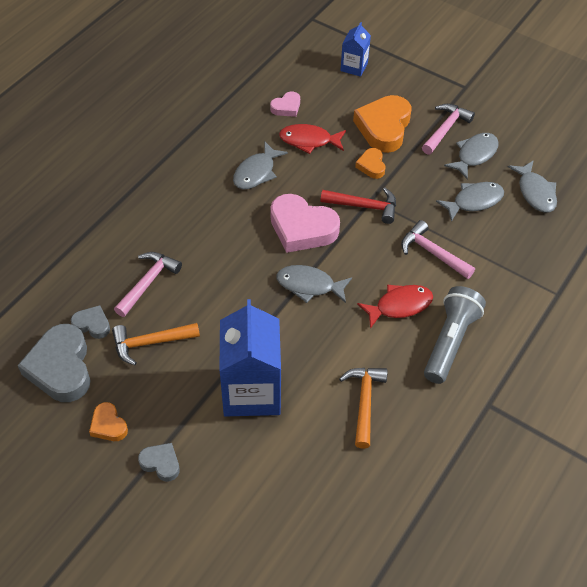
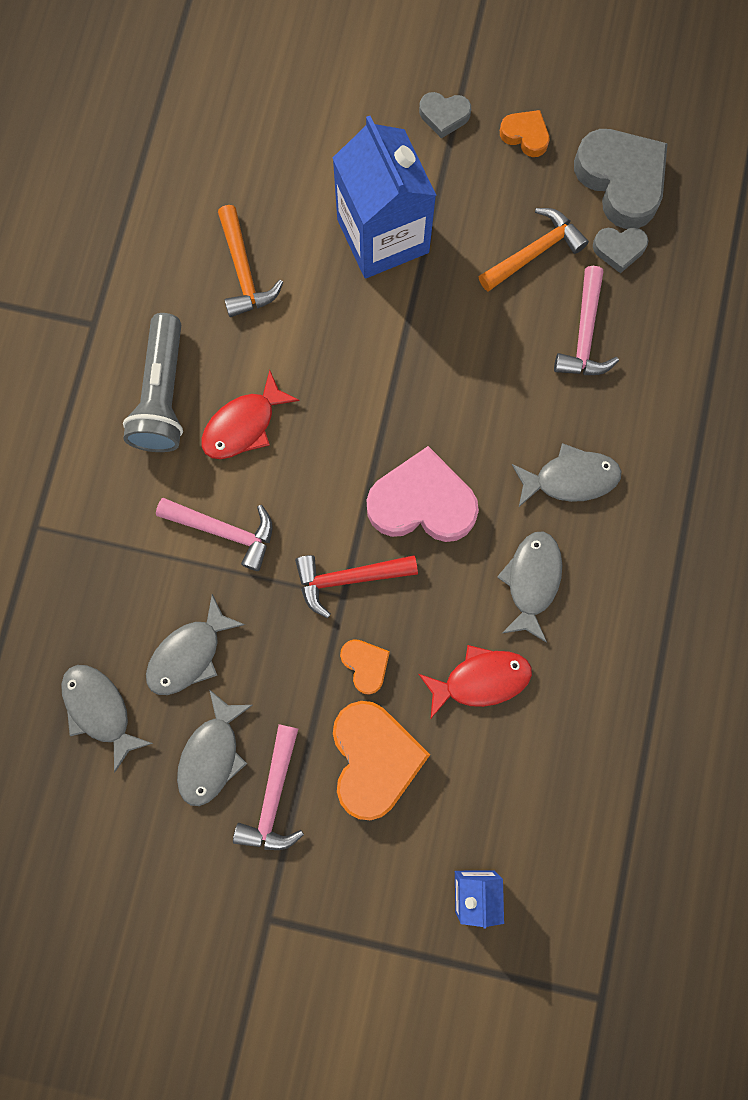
camera: 160 degrees right, 25 degrees up
pink heart [270,92,300,117] -> none
grey fish [277,265,352,303] -> grey fish moved to [511,443,622,507]

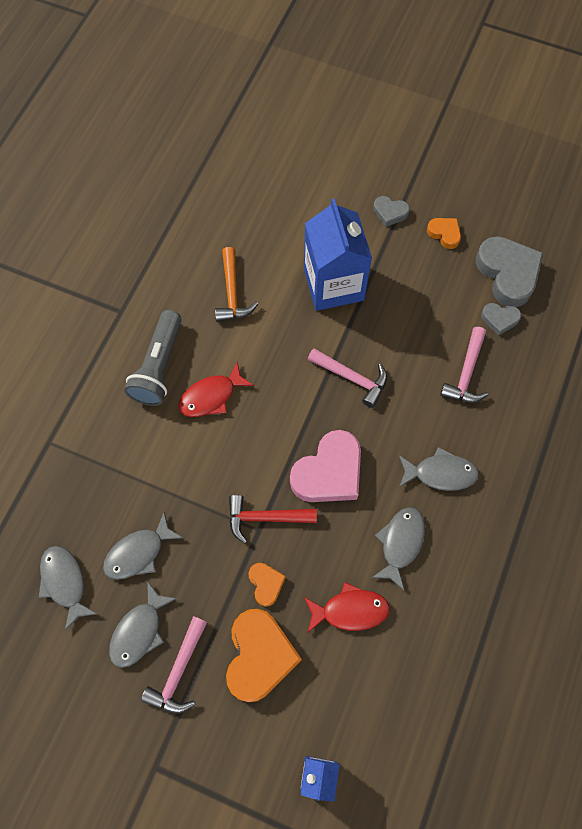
camera: 10 degrees right, 10 degrees down
pink hammer [156,498,273,571] -> pink hammer moved to [308,348,387,408]
pink heart [367,446,479,542] -> pink heart turned 120 degrees clockwise [290,430,361,502]
orange hammer [479,208,589,291] -> none

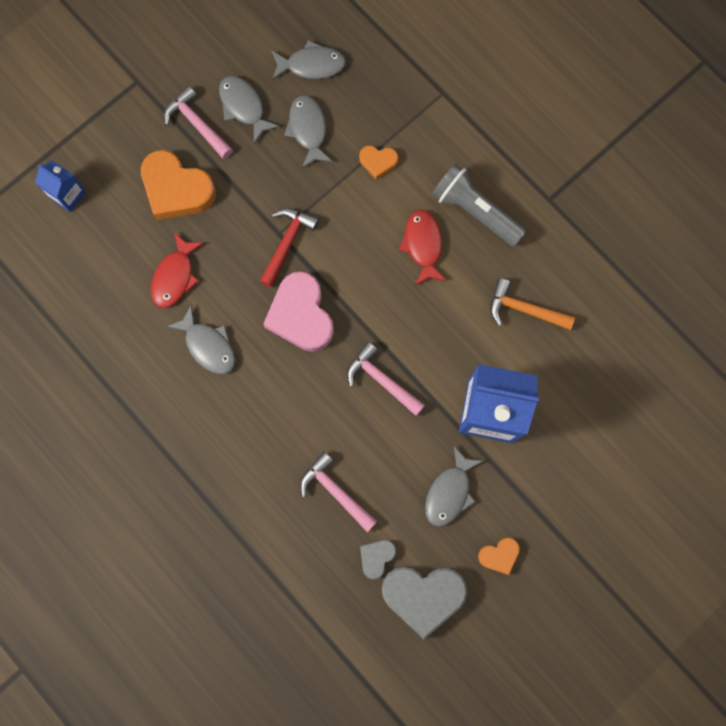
camera: 115 degrees right, 10 degrees up
orange heart [248,563,286,607] -> orange heart moved to [359,146,398,180]
pink hammer [308,348,387,408] -> pink hammer turned 75 degrees clockwise [347,342,425,416]
grey heart [373,196,410,227] -> none
grey fish [399,447,479,491] -> grey fish moved to [425,446,483,527]

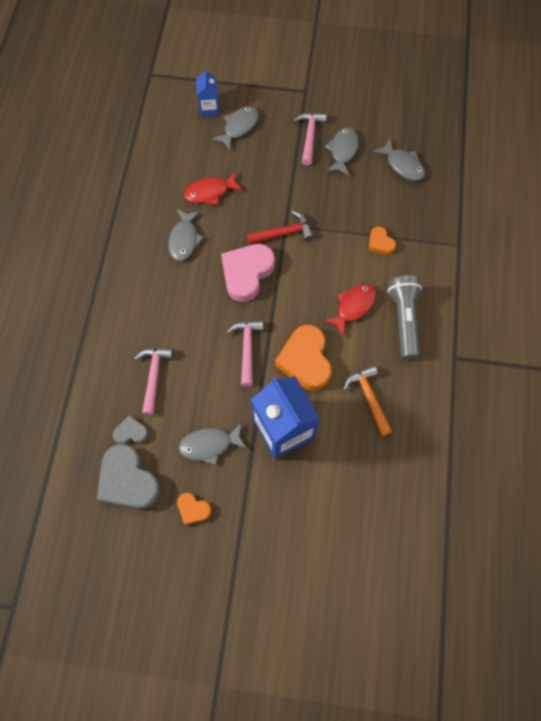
camera: 50 degrees right, 10 degrees down
orange heart [141,150,216,220] -> orange heart moved to [275,325,332,391]
grey fish [284,95,333,168] -> grey fish moved to [212,106,259,150]

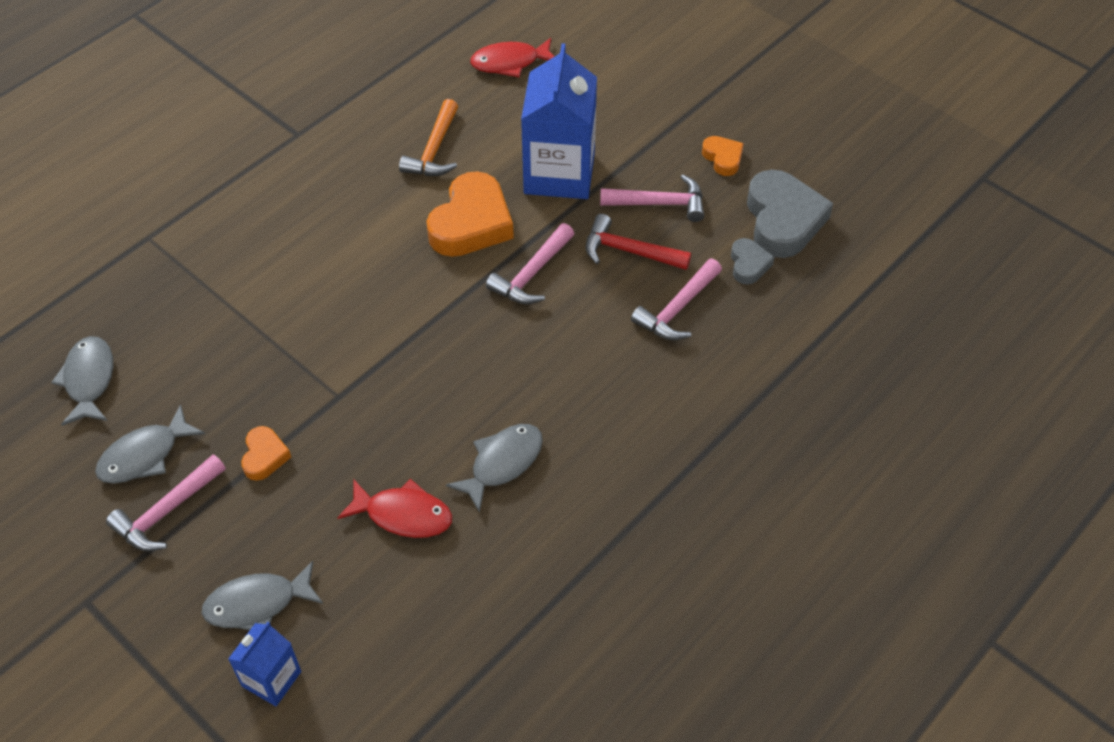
camera: 145 degrees left, 15 degrees down
grey heart [113,415,148,444] -> grey heart turned 120 degrees counterclockwise [731,238,775,285]
grey fish [179,422,247,465] -> pink hammer [600,174,704,222]
pink heart [221,244,275,302] -> none
red hammer [247,211,314,245] -> red hammer moved to [585,214,691,270]
red fish [323,284,377,337] -> red fish moved to [470,38,555,77]
orange heart [369,227,396,255] -> orange heart moved to [241,426,291,481]
grey flashlight [387,276,422,359] -> none

